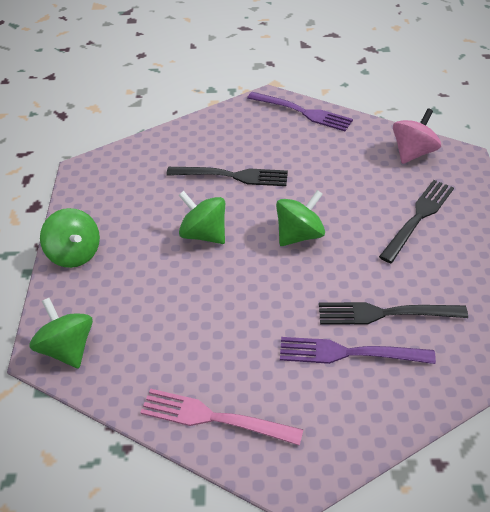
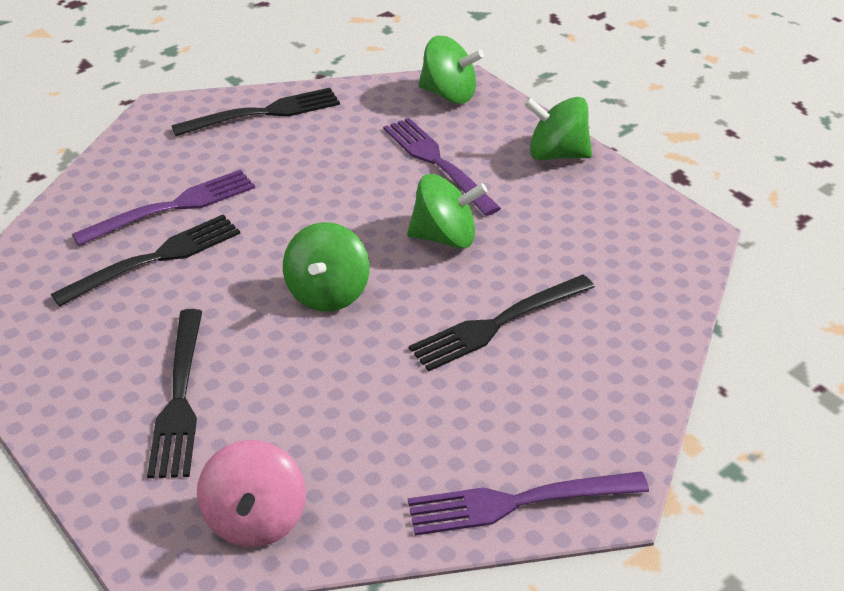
camera: 140 degrees right, 5 degrees down
pink fork [140,388,304,446] -> black fork [171,88,340,136]
none -> purple fork [383,118,501,216]

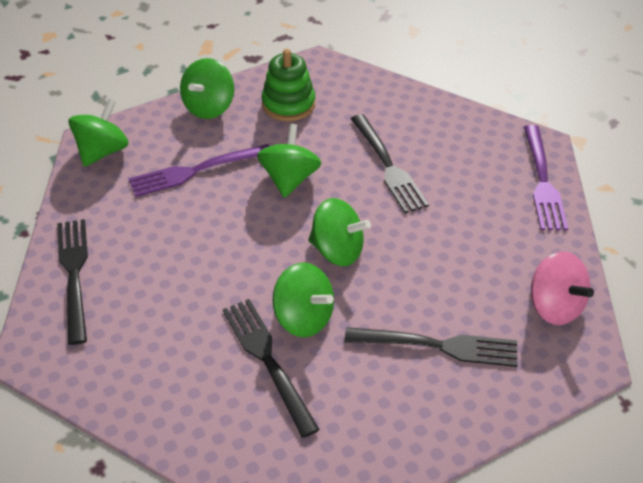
camera: 80 degrees left, 5 degrees up
purple fork [72,169,255,246] -> none
pink spinning top [197,440,306,547] -> pink spinning top turned 45 degrees clockwise [531,252,594,325]
none -> green stacking toy [262,49,315,121]
none -> green spinning top [273,263,334,337]

